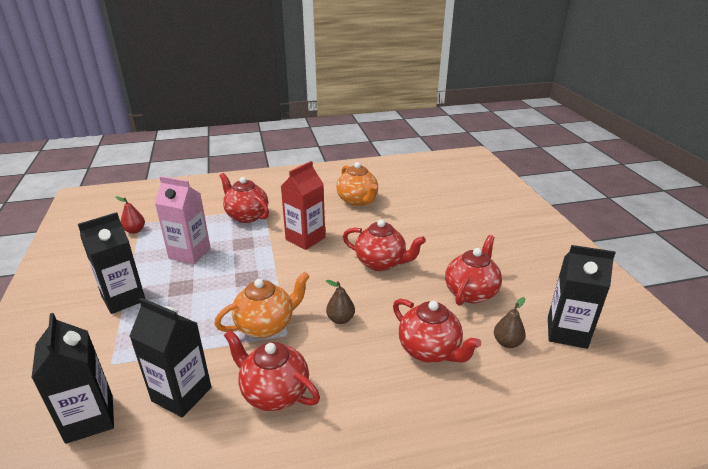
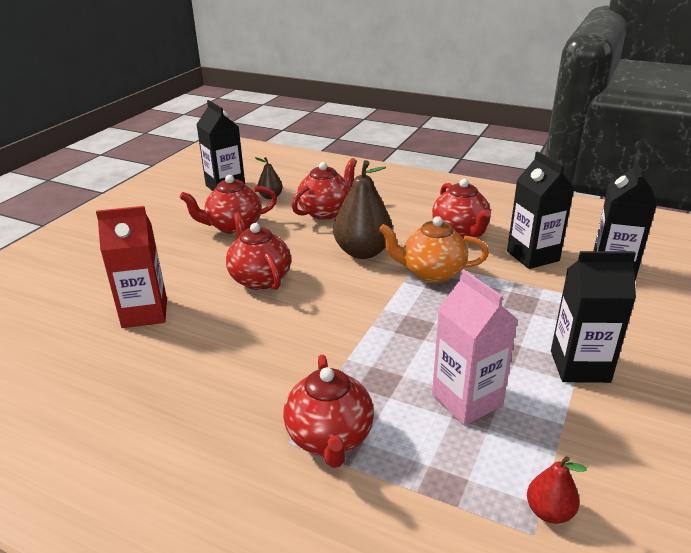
camera: 140 degrees left, 0 degrees up
red carton [281,161,325,250] -> red carton moved to [96,206,167,328]
brown pear [326,280,355,324] -> brown pear [333,160,393,259], size x2.00
orange teapot [336,162,378,206] -> none
red teapot [393,299,482,363] -> red teapot turned 45 degrees clockwise [292,158,357,220]

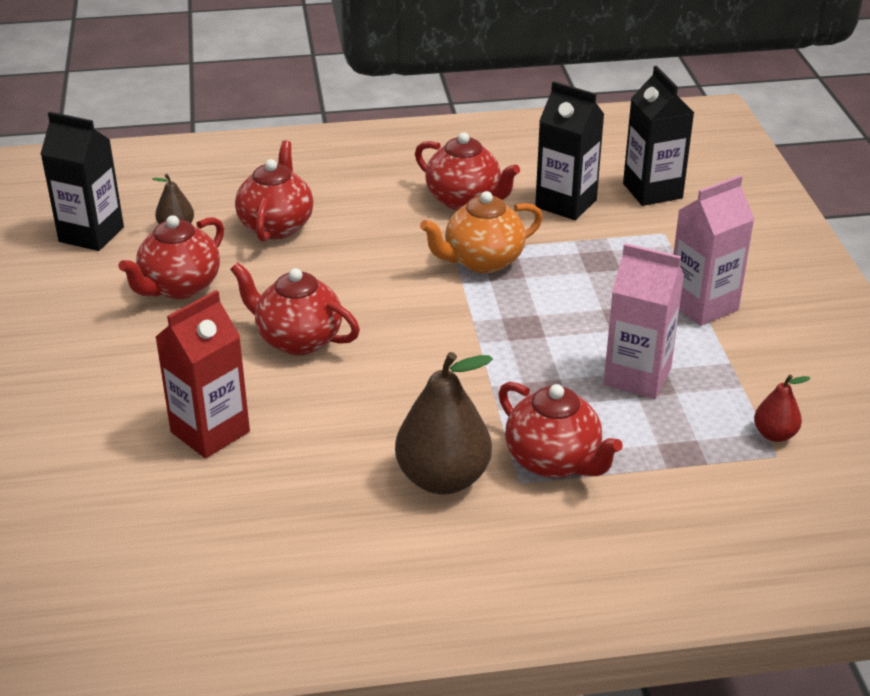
camera: 35 degrees left, 5 degrees up
brown pear [333,160,393,259] -> brown pear moved to [395,352,493,494]
black carton [551,251,636,383] -> pink carton [673,175,754,326]

